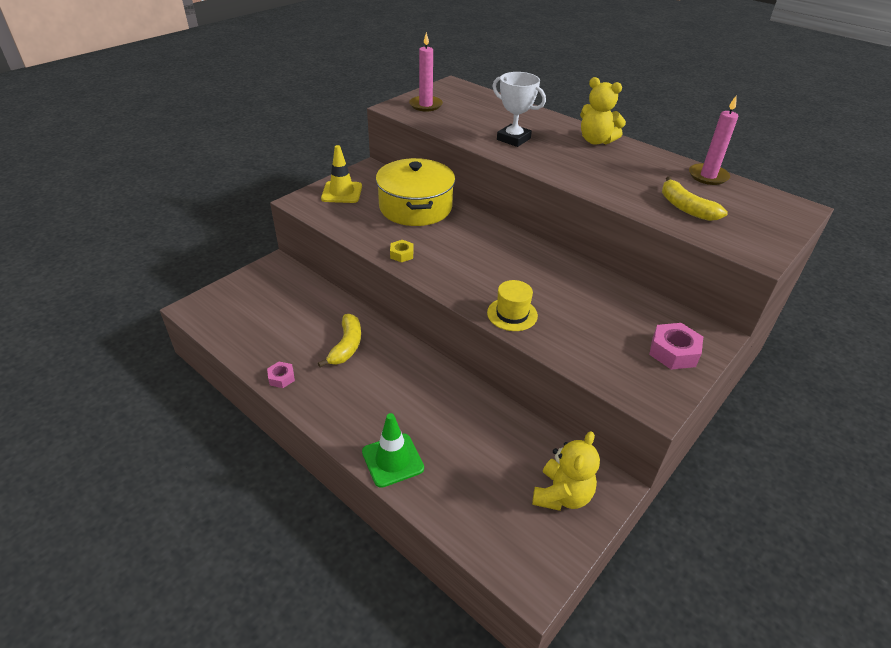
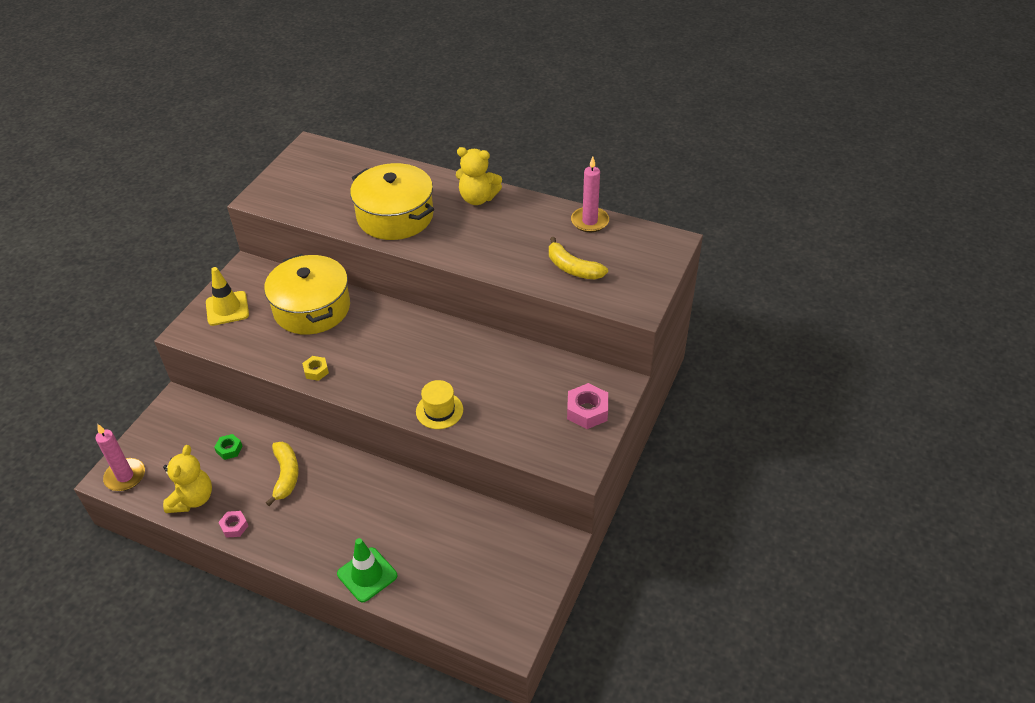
camera: 15 degrees left, 5 degrees up
pink candle [409,32,443,111] -> pink candle moved to [95,424,145,491]
white trophy [492,72,546,147] -> yellow pot [350,163,434,240]
yellow teddy bear [532,431,600,511] -> yellow teddy bear moved to [163,445,212,513]
none -> green nut [214,434,243,460]

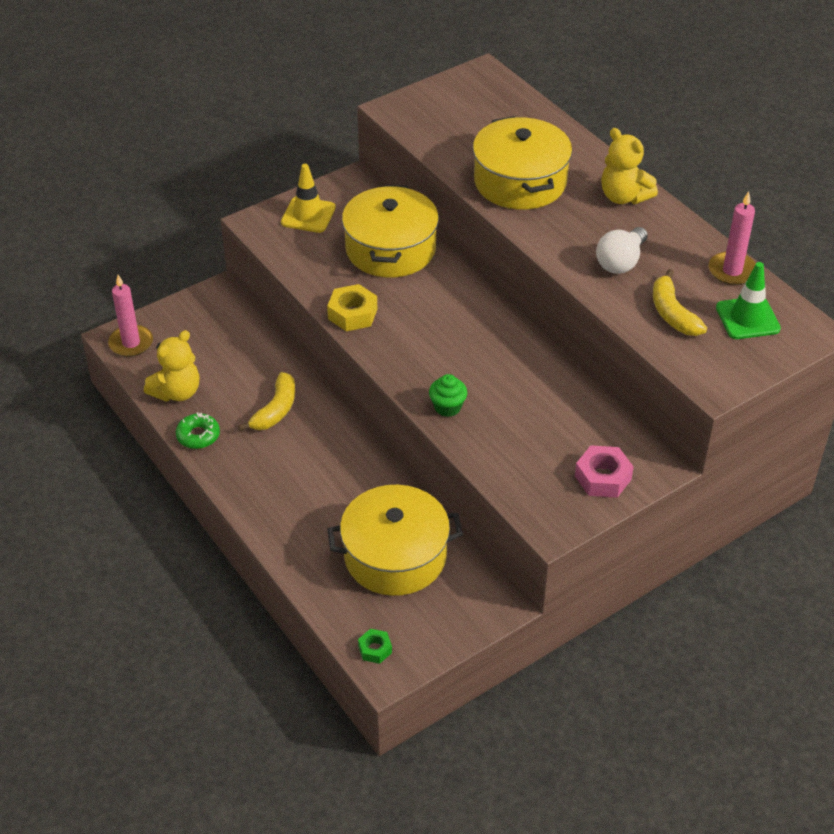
camera: 30 degrees right, 0 degrees up
green nut [214,434,243,460] -> green nut moved to [358,629,392,664]
pink nut [218,511,248,538] -> green donut [176,412,220,449]
yellow nut [302,356,329,381] -> yellow nut [327,284,377,331], size x1.68
green traffic cone [337,538,397,603] -> green traffic cone moved to [716,262,781,339]
yellow hat [416,380,463,429] -> green cupcake [429,374,467,417]
none -> yellow pot [327,485,463,596]
none -> white light bulb [596,227,648,274]

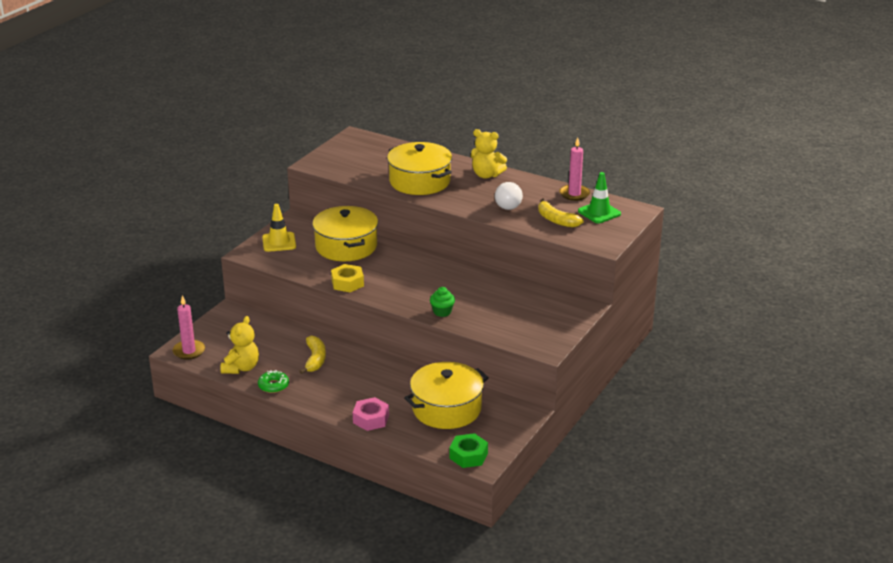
camera: 25 degrees left, 15 degrees down
green nut [358,629,392,664] -> green nut [449,433,488,468], size x1.68
pink nut [575,445,634,498] -> pink nut moved to [353,397,389,431]

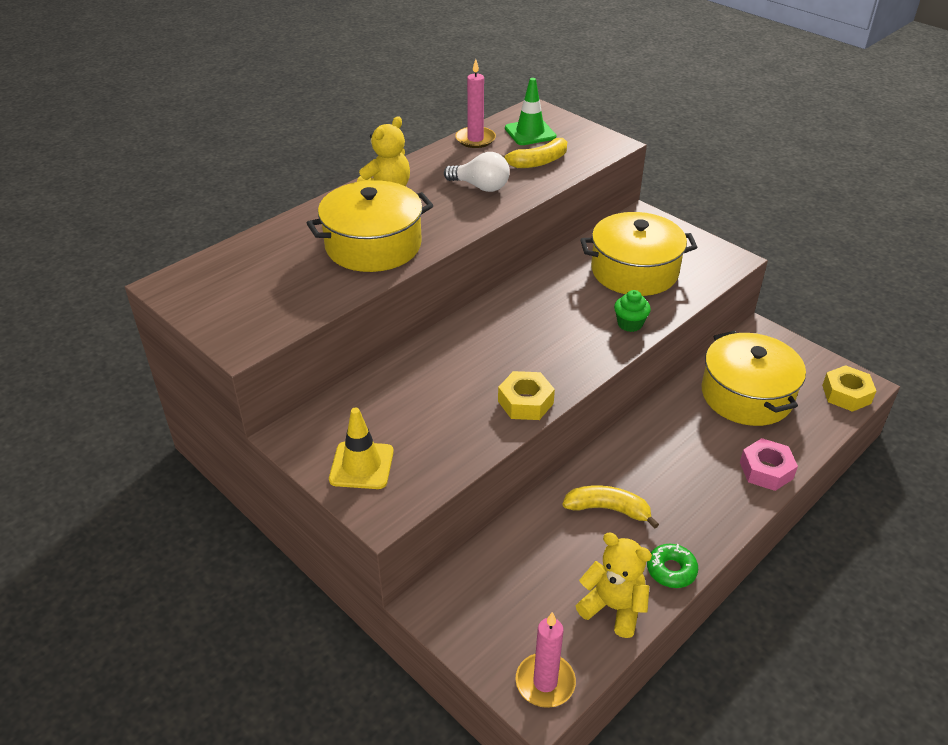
camera: 75 degrees left, 10 degrees up
yellow pot [312,206,378,261] -> yellow pot moved to [580,212,698,296]
green nut [449,433,488,468] -> yellow nut [822,365,876,412]

